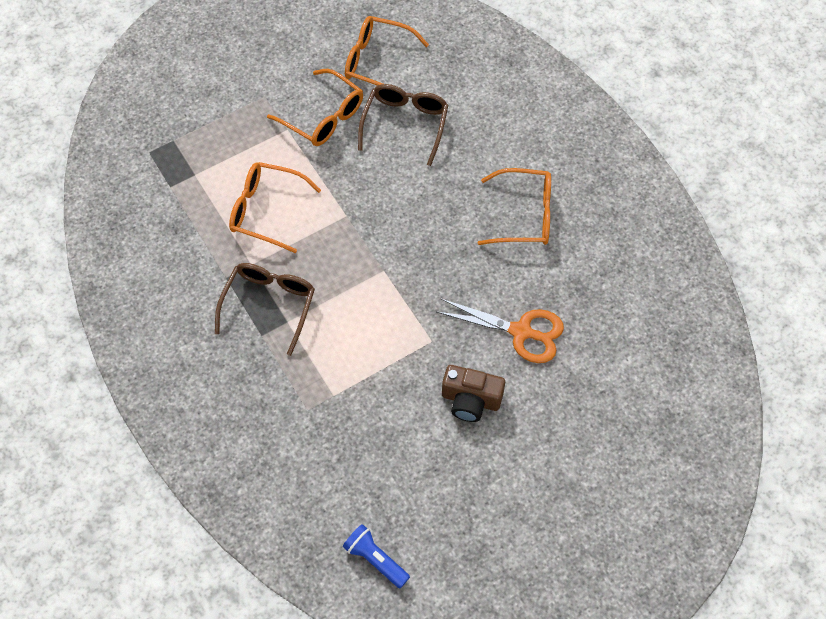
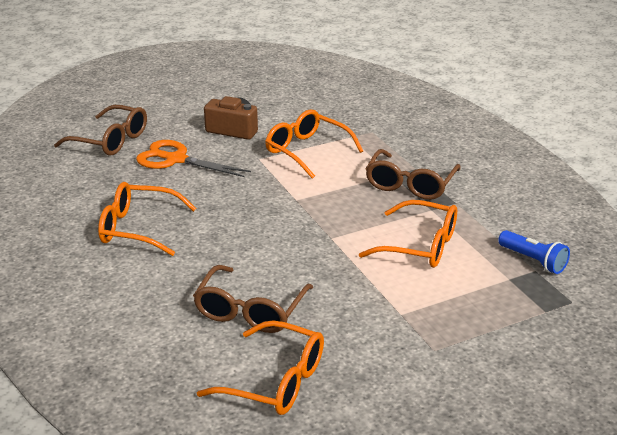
camera: 175 degrees left, 30 degrees down
orange glasses [267,69,363,146] -> orange glasses moved to [265,110,363,179]
blue flashlight [343,524,410,588] -> blue flashlight moved to [498,230,570,274]
none -> brown glasses [54,105,147,156]

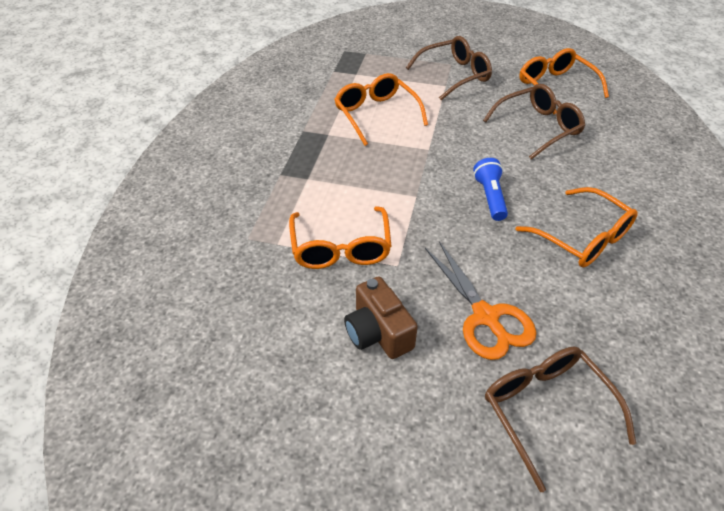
camera: 140 degrees left, 15 degrees up
brown glasses [366,149,461,200] -> brown glasses moved to [406,36,492,100]
blue flashlight [498,230,570,274] -> blue flashlight moved to [473,158,508,221]

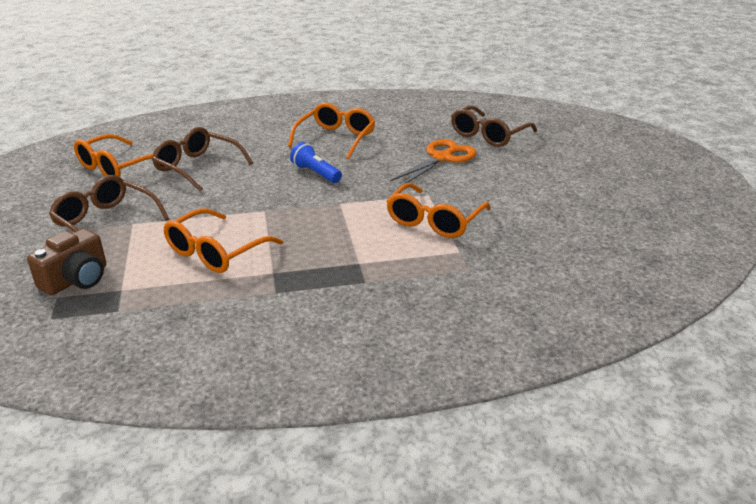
camera: 115 degrees left, 15 degrees down
orange glasses [289,206,392,269] -> orange glasses turned 150 degrees clockwise [386,183,491,238]
brown camera [344,276,418,359] -> brown camera moved to [27,228,106,295]
blue flashlight [473,158,508,221] -> blue flashlight turned 75 degrees clockwise [290,142,342,183]

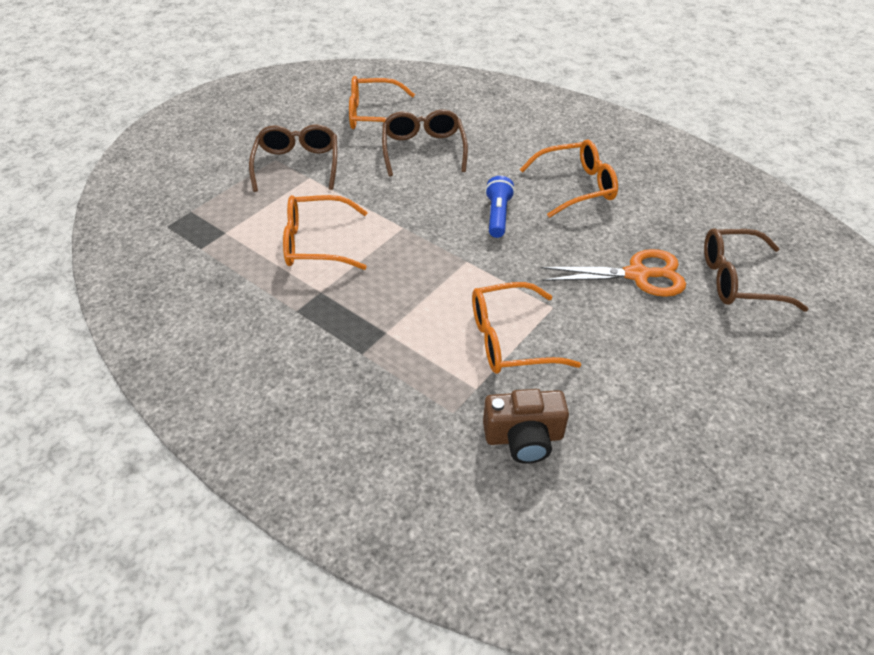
camera: 50 degrees right, 15 degrees up
brown camera [27,228,106,295] -> brown camera moved to [483,389,569,464]

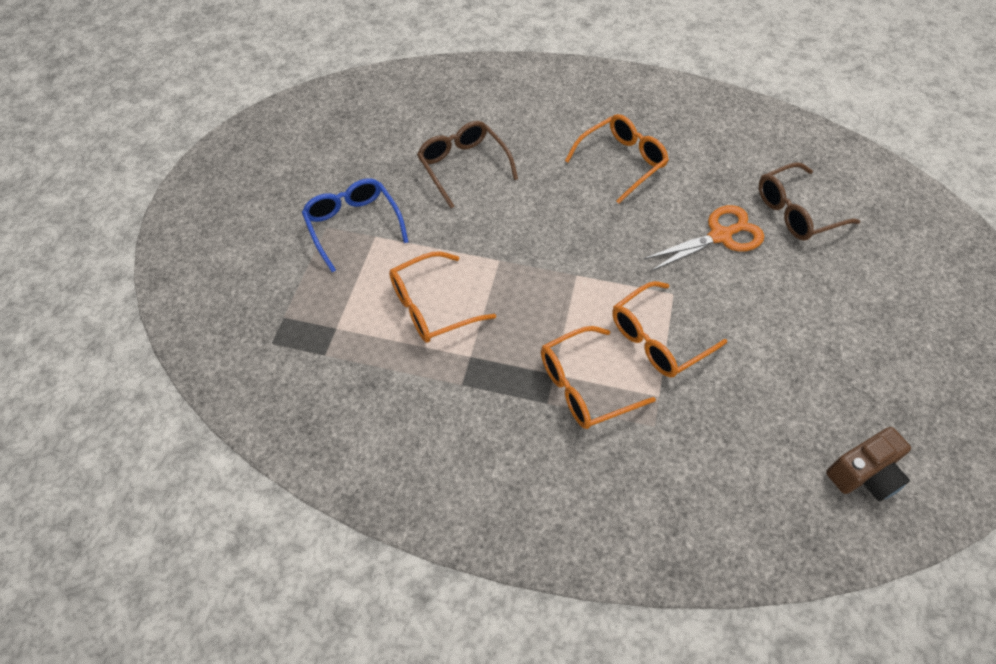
camera: 25 degrees left, 10 degrees up
brown glasses [249,124,337,192] -> blue glasses [302,178,408,272]
orange glasses [349,76,415,129] -> orange glasses moved to [541,326,656,429]
brown camera [483,389,569,464] -> brown camera moved to [826,427,911,501]
blue flashlight [485,176,515,238] -> none

